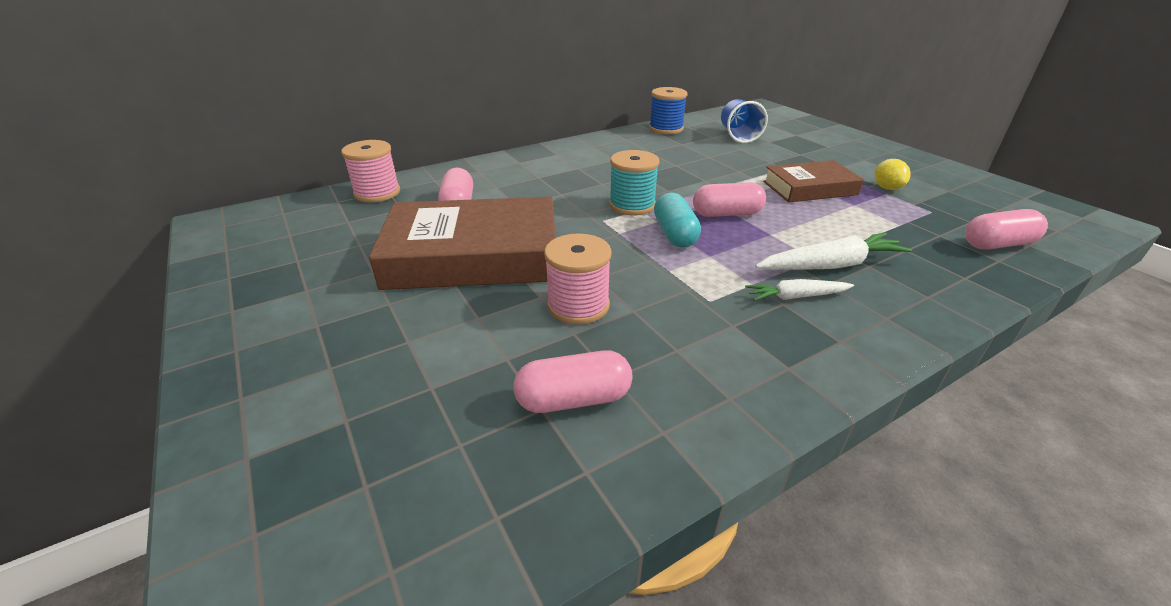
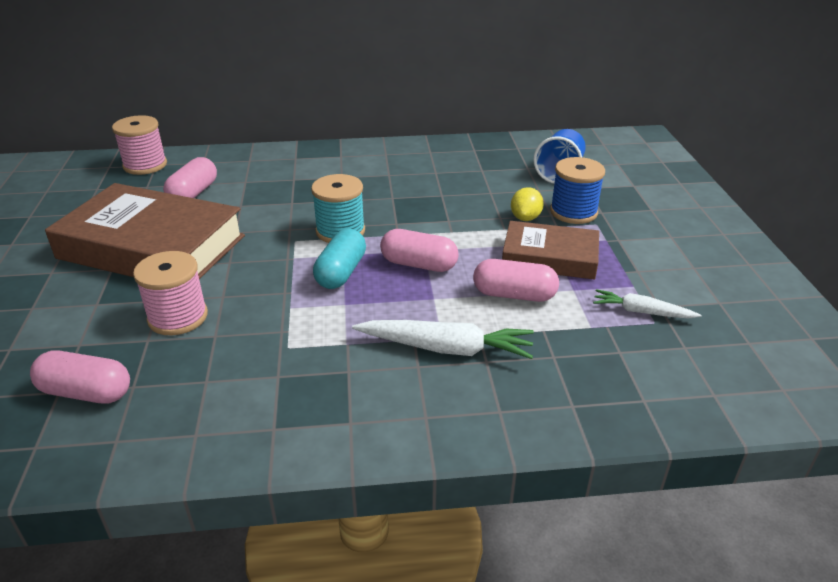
camera: 25 degrees right, 0 degrees up
blue spool [649,87,688,134] -> blue spool moved to [550,157,605,224]
white carrot [745,279,854,301] -> white carrot moved to [593,289,701,319]
yellow lemon [875,159,911,190] -> yellow lemon moved to [511,187,544,221]
pink capsule [965,209,1048,249] -> pink capsule moved to [473,259,559,302]

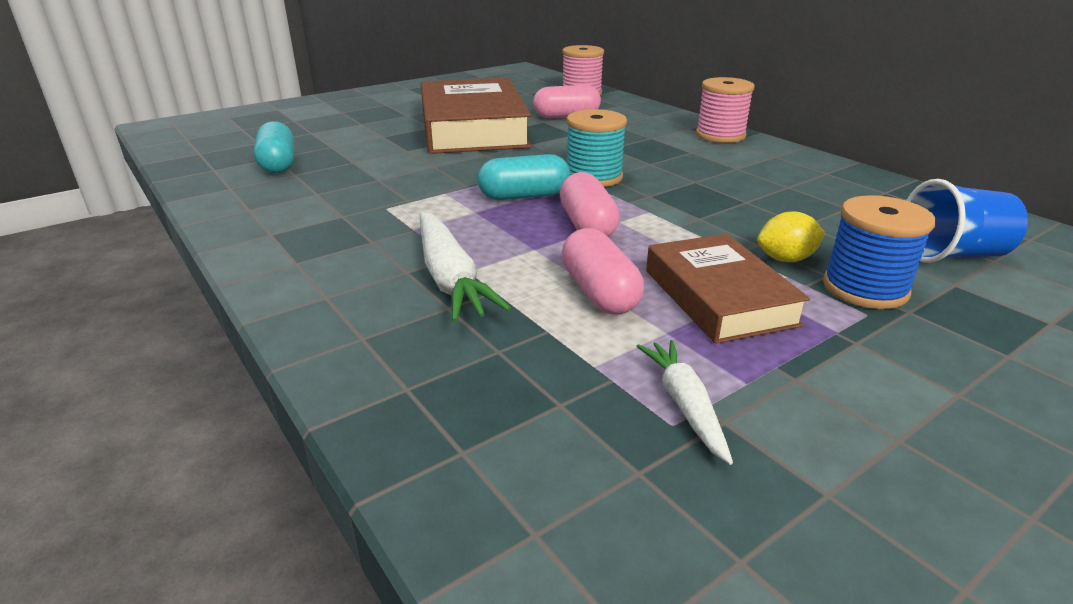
camera: 60 degrees right, 5 degrees down
pink capsule [30,350,130,403] -> turquoise capsule [254,121,294,173]
pink spool [133,251,208,335] -> pink spool moved to [696,77,754,143]

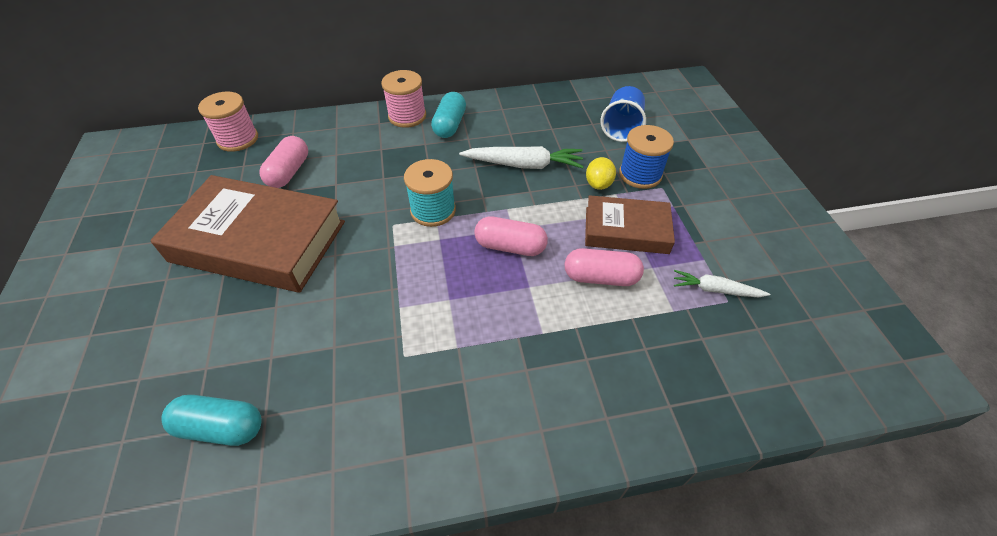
camera: 65 degrees left, 20 degrees up
white carrot [420,212,511,322] -> white carrot moved to [459,146,584,169]
turquoise capsule [478,154,570,200] -> turquoise capsule moved to [431,92,466,138]

